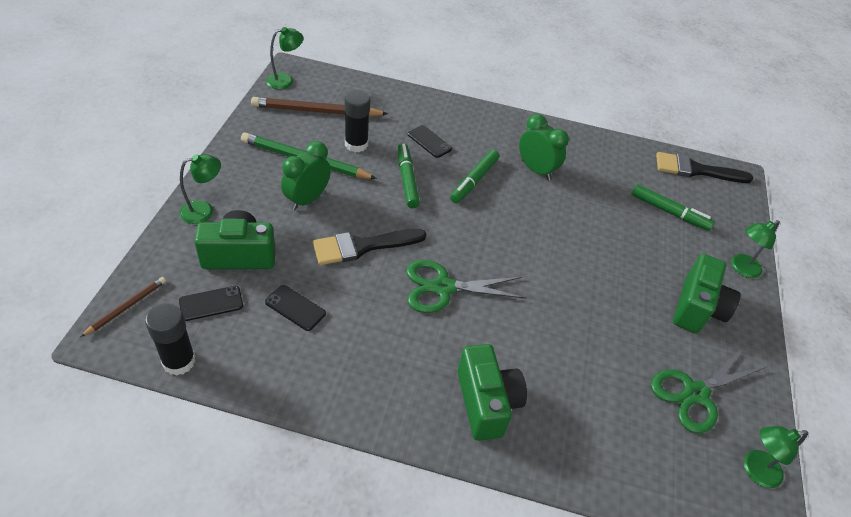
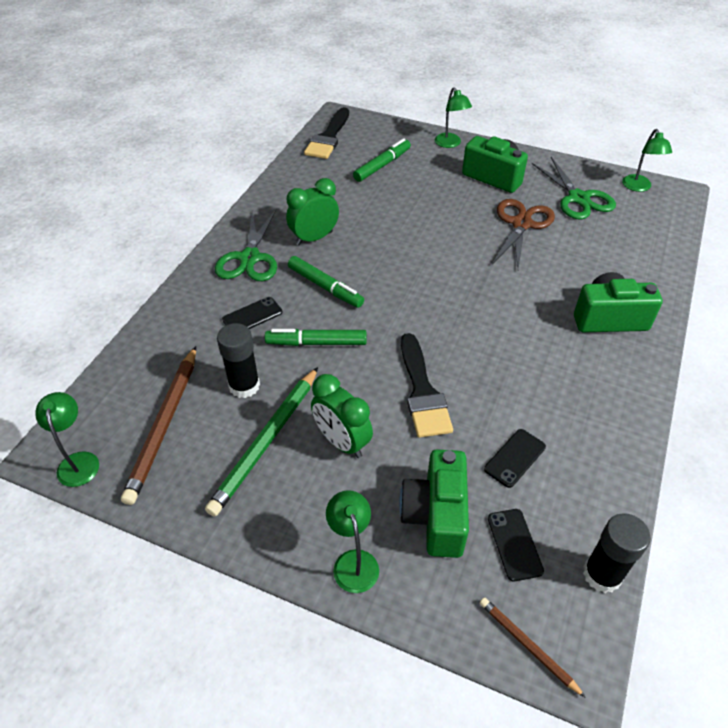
camera: 75 degrees left, 0 degrees up
green scissors [406,260,526,313] -> green scissors moved to [215,210,277,281]
none -> brown scissors [492,199,555,269]

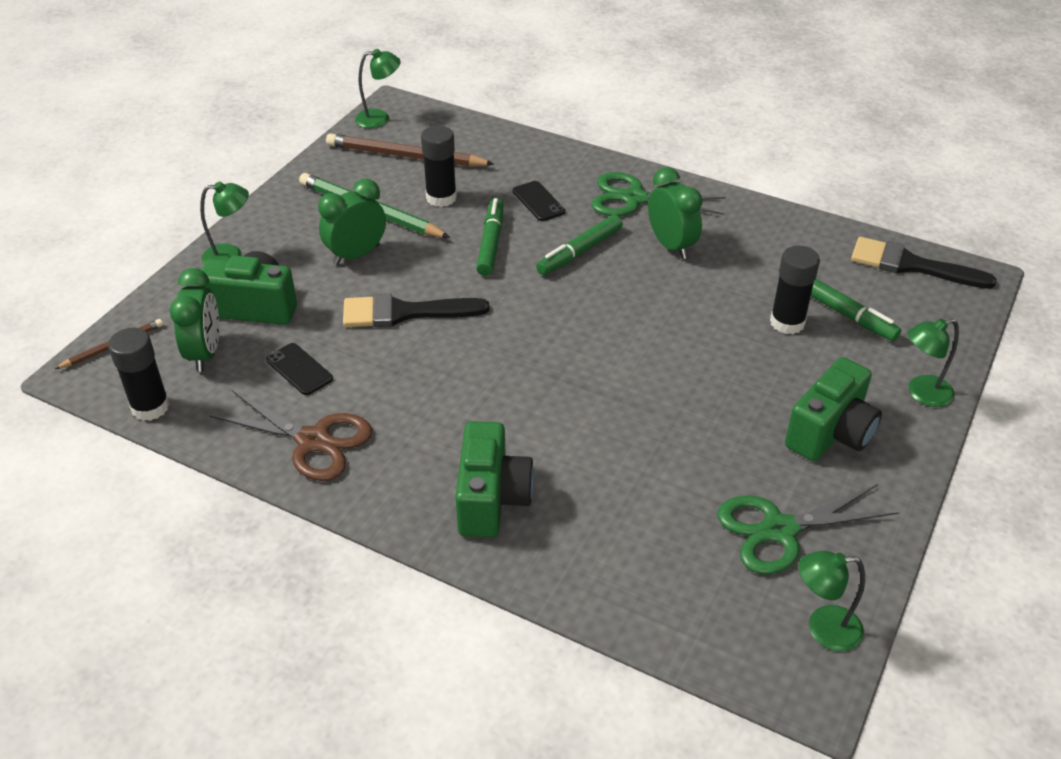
camera: 95 degrees right, 5 degrees down
black phone [488,509,544,582] -> green clock [170,268,219,372]
brown scissors [492,199,555,269] -> brown scissors moved to [209,390,372,481]
none -> black glue stick [770,246,820,334]

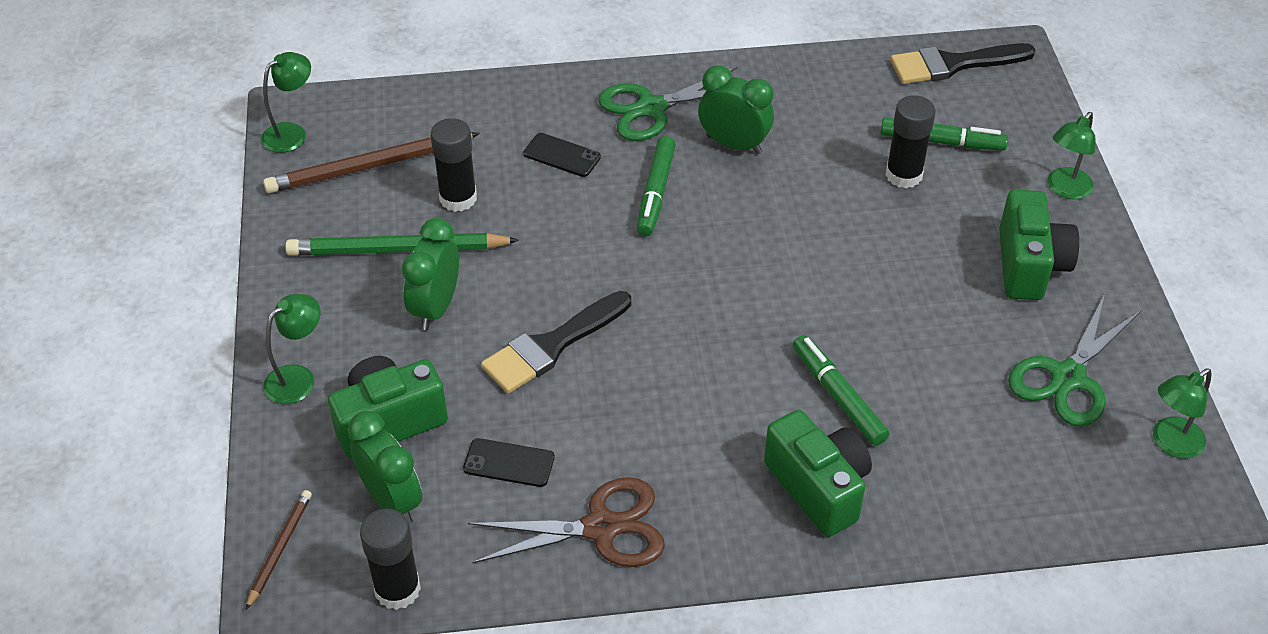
camera: 35 degrees left, 5 degrees up
green marker [476,198,504,276] -> green marker moved to [793,335,890,446]

